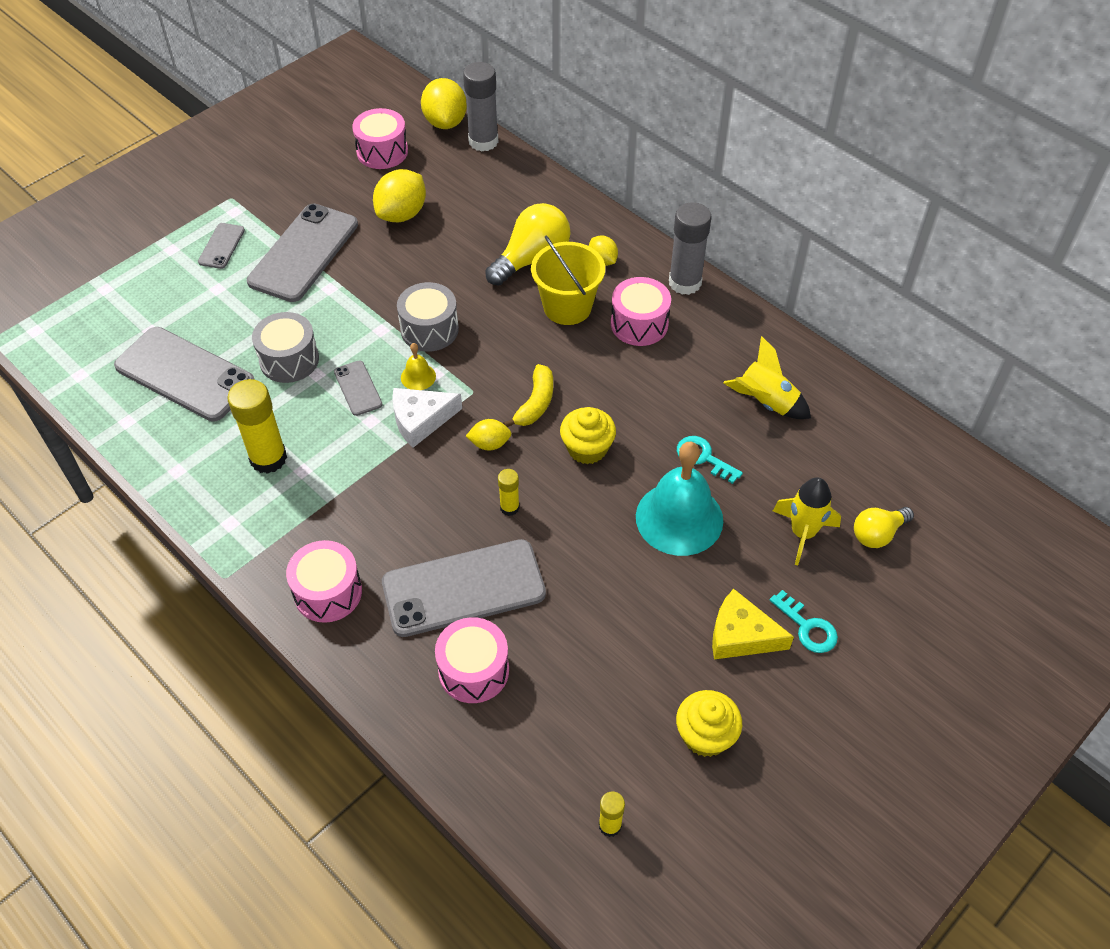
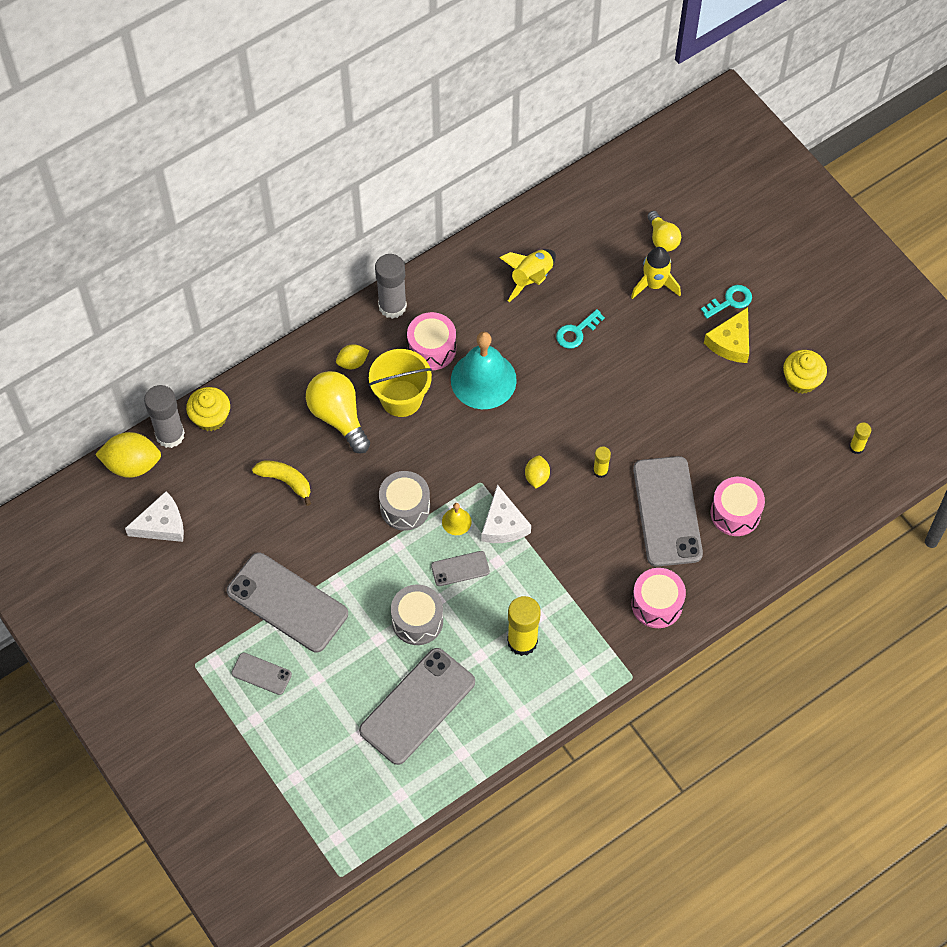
camera: 80 degrees left, 10 degrees up
pink drum [352,108,408,169] -> white cheese [125,491,184,542]
yellow lemon [373,169,426,222] -> none
yellow banana [503,364,553,427] -> yellow banana moved to [252,461,311,506]
yellow cupcake [560,407,616,464] -> yellow cupcake moved to [186,387,230,431]
turquoise bell [636,442,723,556] -> turquoise bell moved to [451,332,517,409]

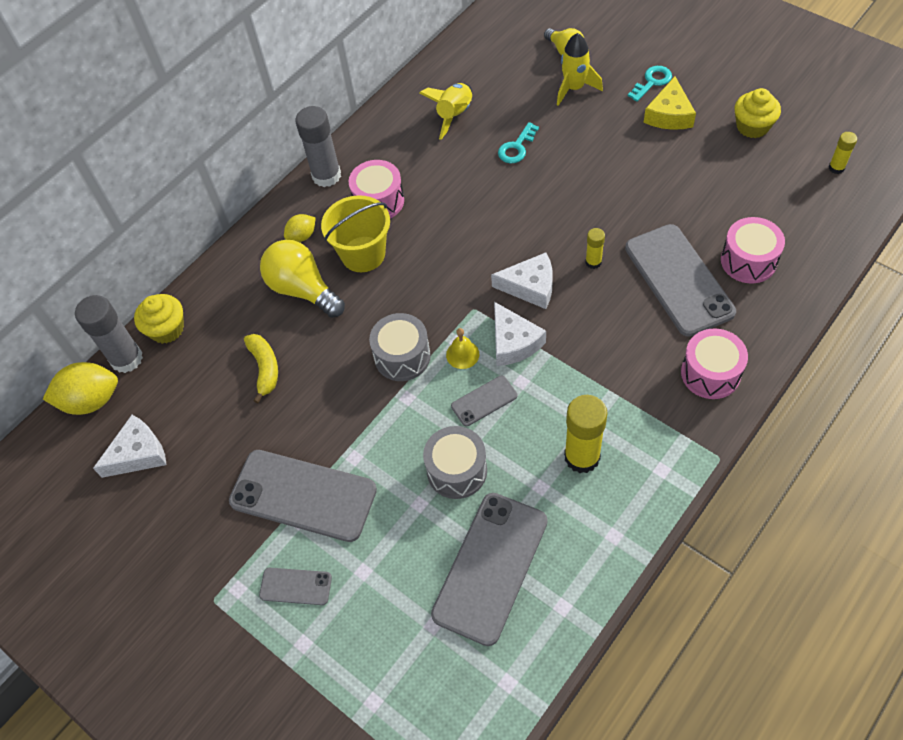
camera: 10 degrees left, 5 degrees down
yellow banana [252,461,311,506] -> yellow banana turned 60 degrees clockwise [244,334,278,403]
turquoise bell [451,332,517,409] -> none
yellow lemon [525,455,550,489] -> white cheese [491,252,553,309]

